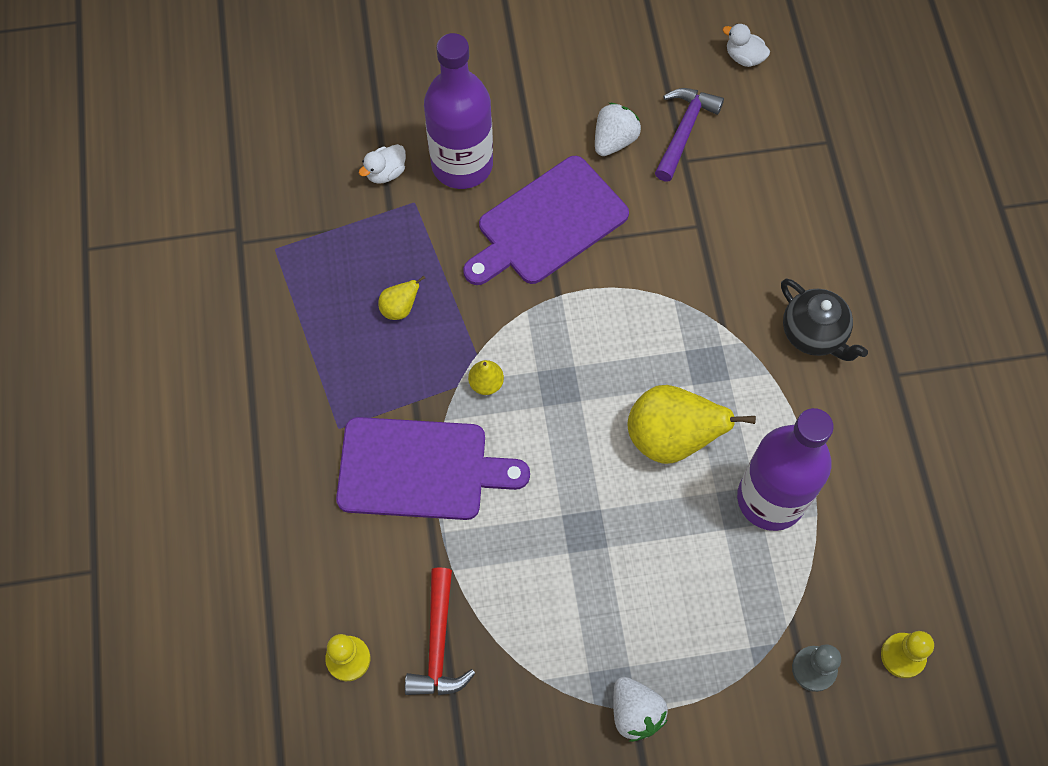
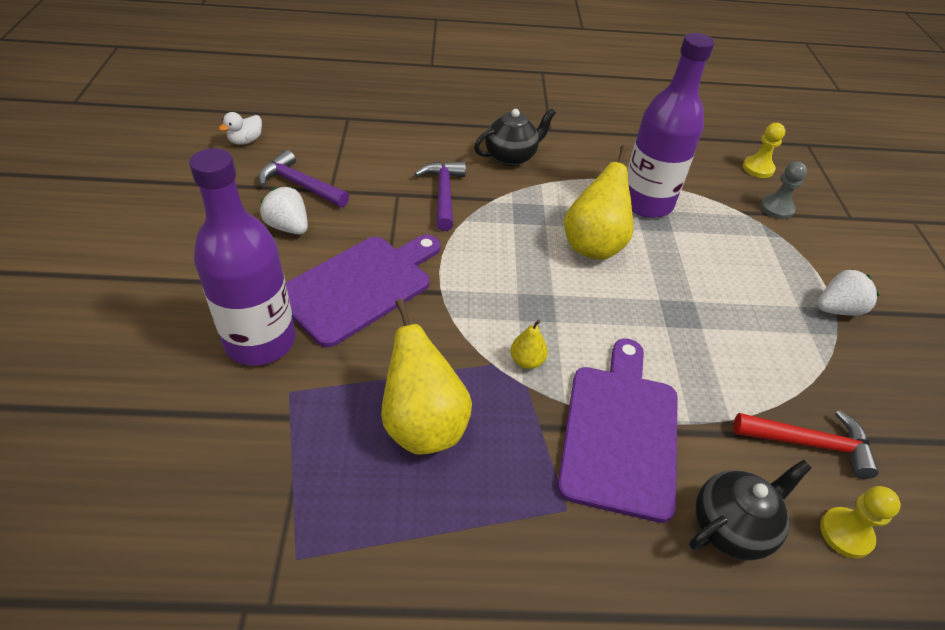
camera: 85 degrees left, 20 degrees down
white duck [359,144,406,184] -> none
yellow pear [379,275,425,320] -> yellow pear [381,299,472,454], size x2.15
purple cutting board [463,156,629,285] -> purple cutting board turned 105 degrees counterclockwise [286,235,441,348]
none -> purple hammer [414,161,466,231]
none -> black teapot [689,460,812,560]

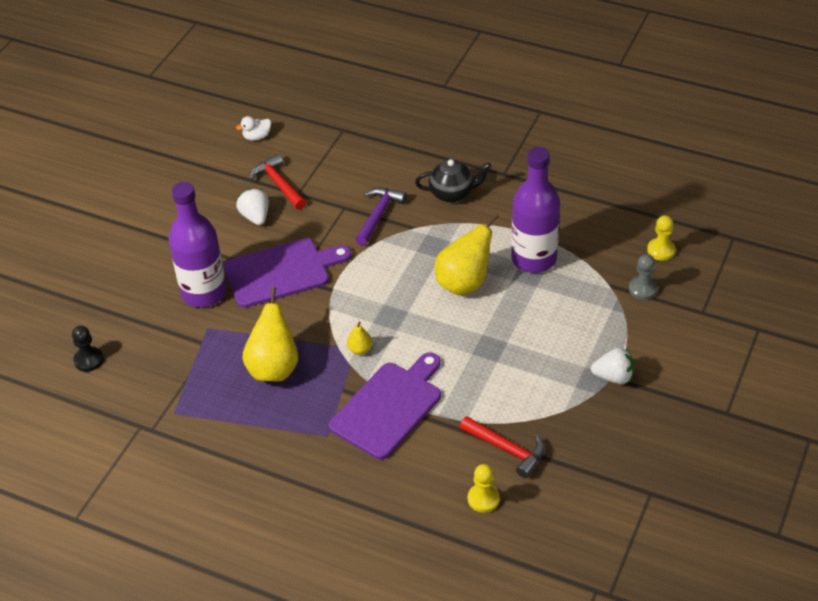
camera: 30 degrees right, 0 degrees up
purple hammer [258,150,349,207] -> red hammer [249,154,306,210]
black teapot [689,460,812,560] -> none
none -> black pawn [72,326,104,372]

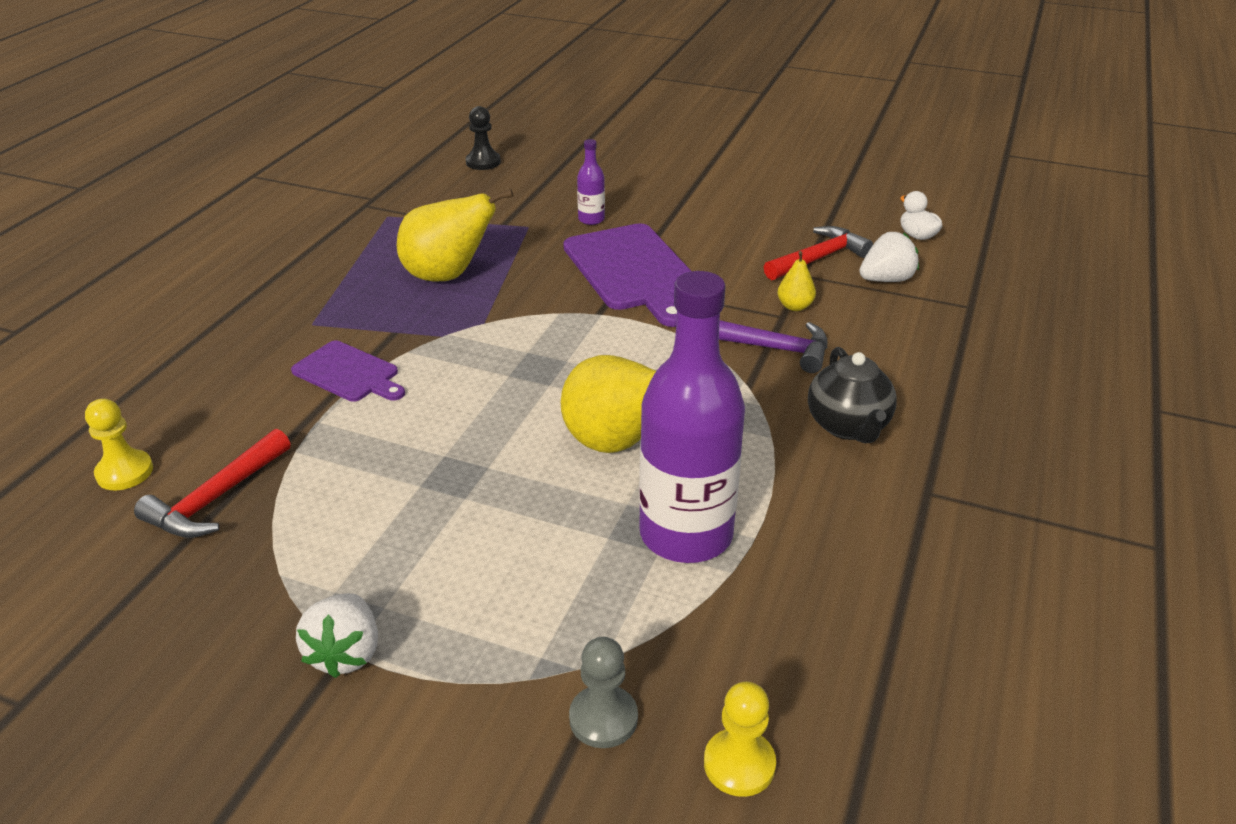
camera: 85 degrees right, 10 degrees down
purple bottle [169,182,227,308] -> purple bottle [577,139,605,225], size x0.43
white strawberry [236,189,269,225] -> white strawberry moved to [859,232,919,282]
purple cutting board [329,353,441,460] -> purple cutting board [291,341,405,402], size x0.57
yellow pear [347,322,372,355] -> yellow pear moved to [778,251,816,311]

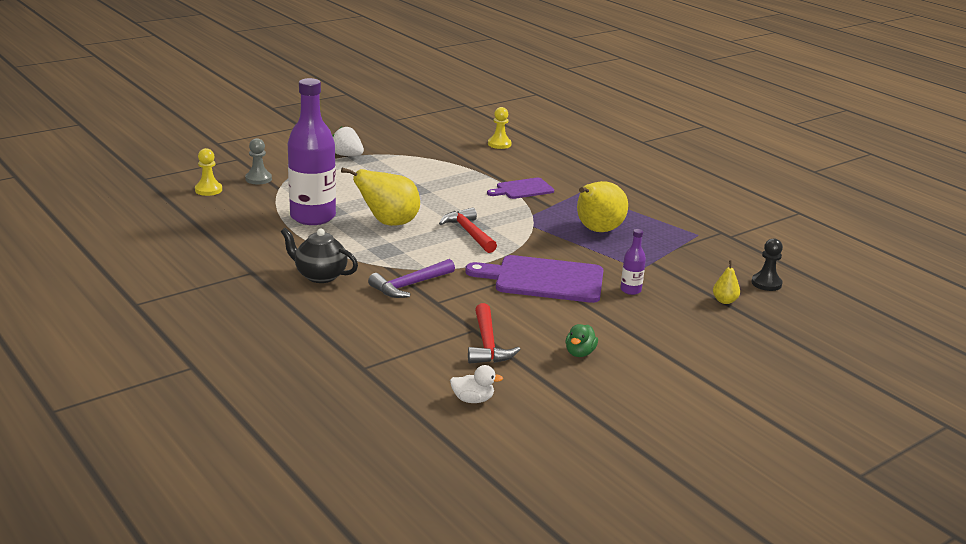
camera: 120 degrees right, 10 degrees down
red hammer [134,429,291,538] -> red hammer moved to [439,207,497,253]
yellow pear [778,251,816,311] -> yellow pear moved to [713,260,740,304]
white strawberry [859,232,919,282] -> none
none -> green duck [566,324,598,357]

